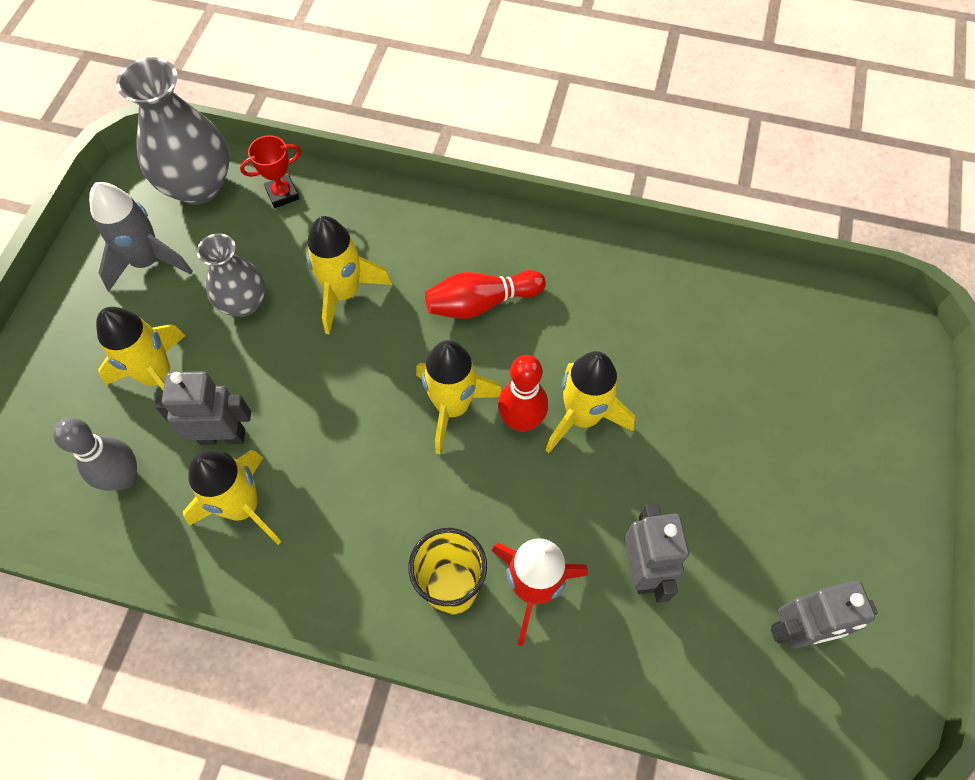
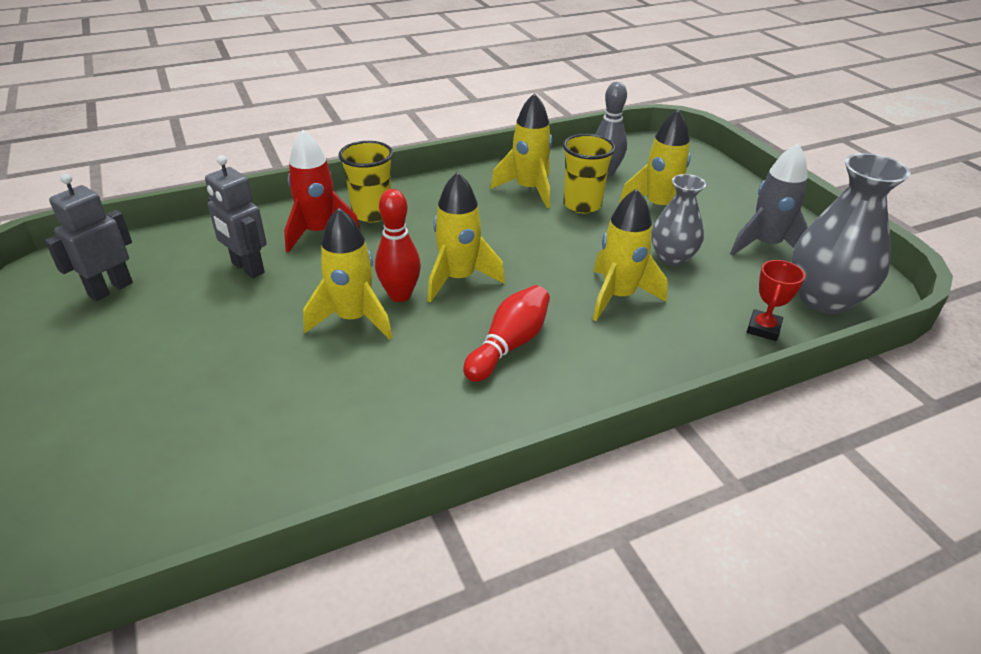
camera: 140 degrees right, 25 degrees down
grey robot [155,371,251,445] -> yellow cup [563,134,616,213]

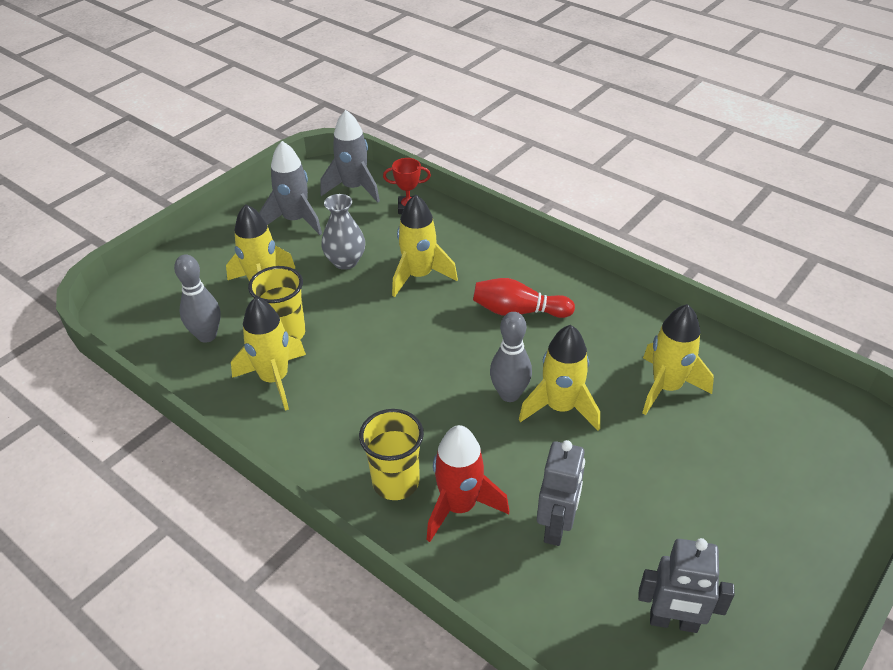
camera: 115 degrees left, 5 degrees up
red bowling pin [375,189,421,302] -> grey bowling pin [490,312,532,402]
yellow rocket [428,171,505,302] -> yellow rocket moved to [642,304,714,415]
grey vase [791,153,911,314] -> grey rocket [320,110,380,202]

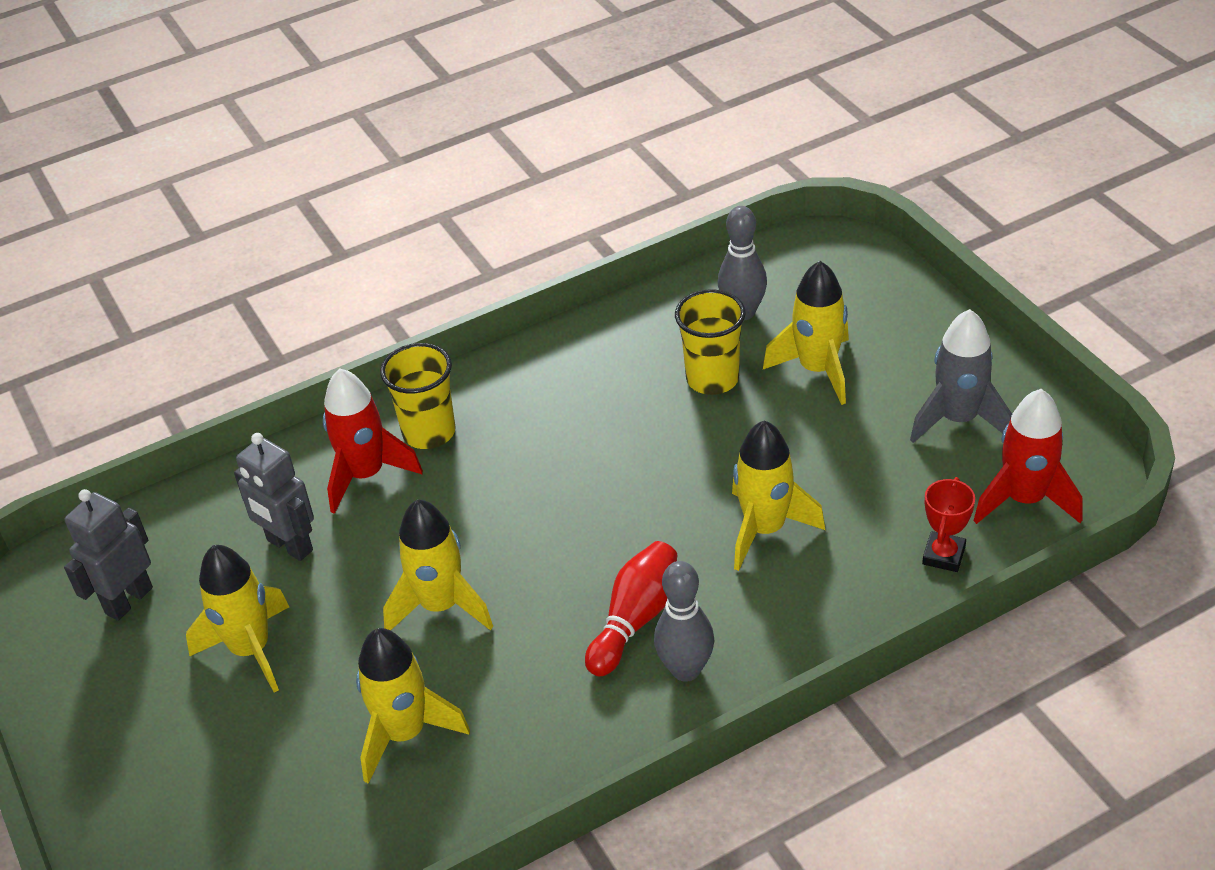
camera: 115 degrees right, 0 degrees up
yellow rocket [231,297,306,411] -> yellow rocket moved to [186,545,289,692]
grey rocket [320,110,380,202] -> red rocket [973,389,1082,524]
grey vase [321,194,365,270] -> none
grey bowling pin [490,312,532,402] -> grey bowling pin moved to [654,561,714,682]

